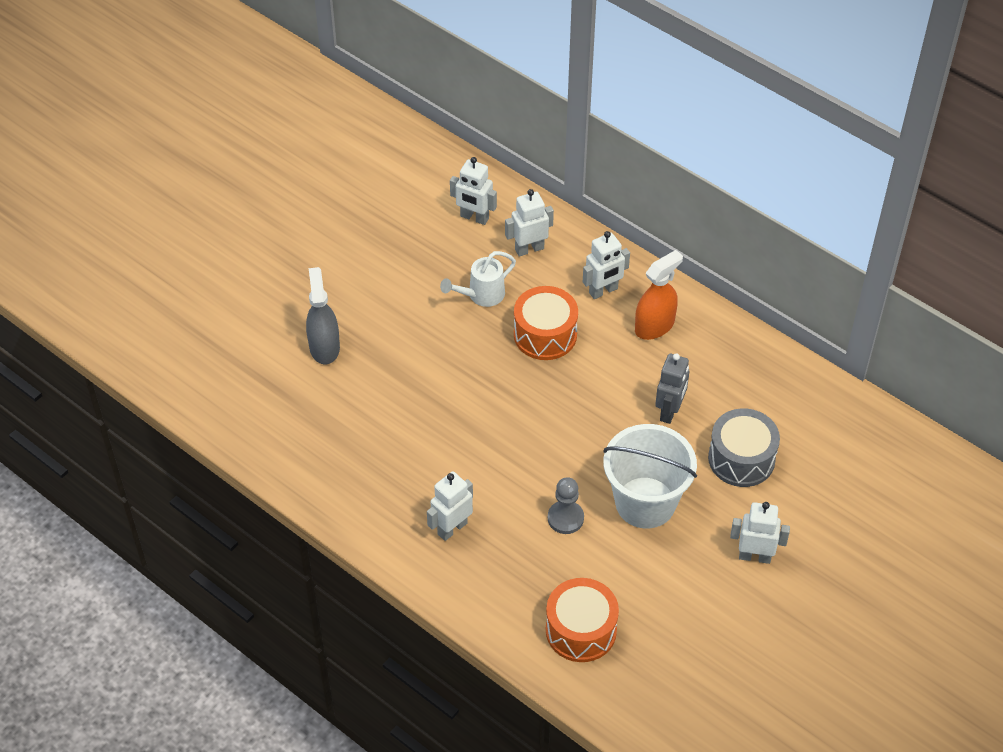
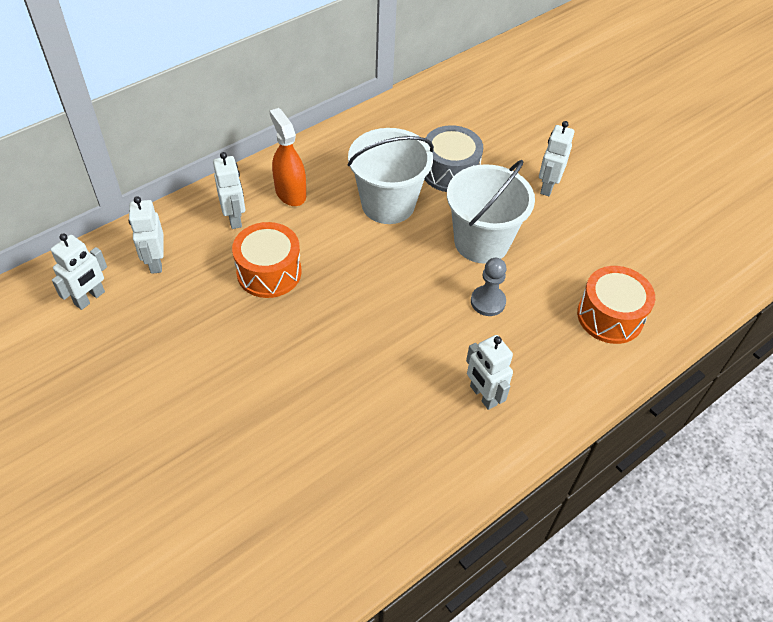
camera: 80 degrees left, 0 degrees up
grey spray bottle [306,267,340,364] -> none
white watering can [440,251,516,307] -> none
grey robot [655,353,689,424] -> white bucket [347,128,434,224]

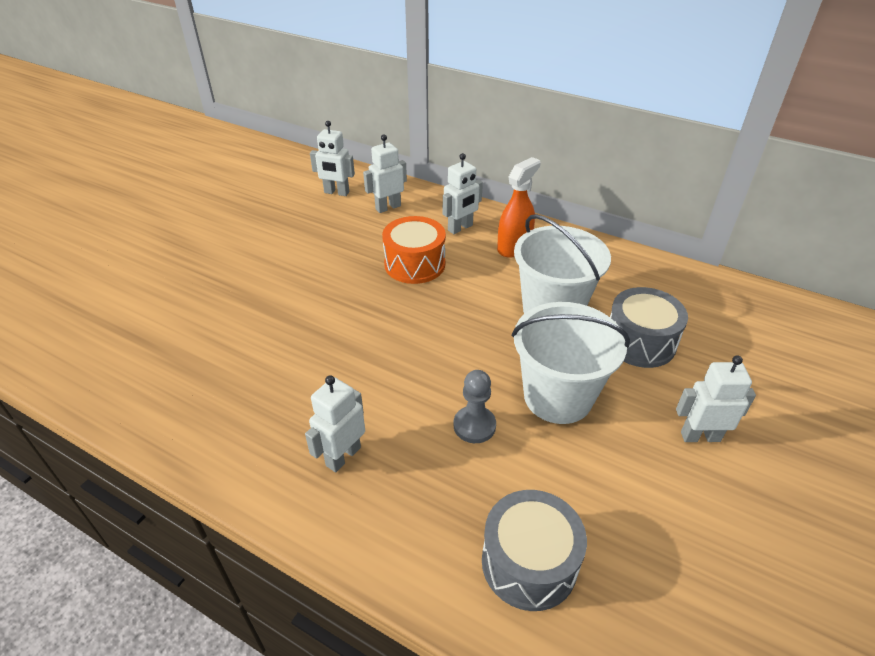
camera: 70 degrees right, 10 degrees down
orange drum [577,266,655,344] -> grey drum [482,490,587,611]

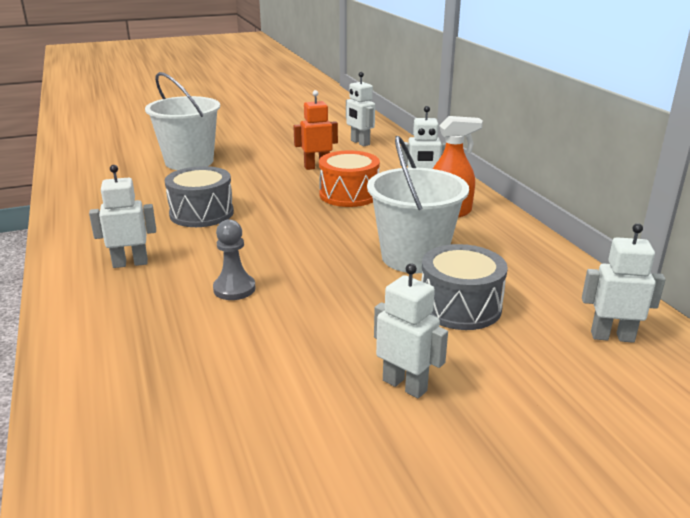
camera: 40 degrees right, 15 degrees down
white robot [363,135,407,213] -> white robot moved to [582,223,666,343]
grey drum [482,490,587,611] -> grey drum moved to [165,166,234,227]
white bucket [512,302,630,424] -> white bucket moved to [145,72,220,170]
none -> orange robot [293,90,338,170]

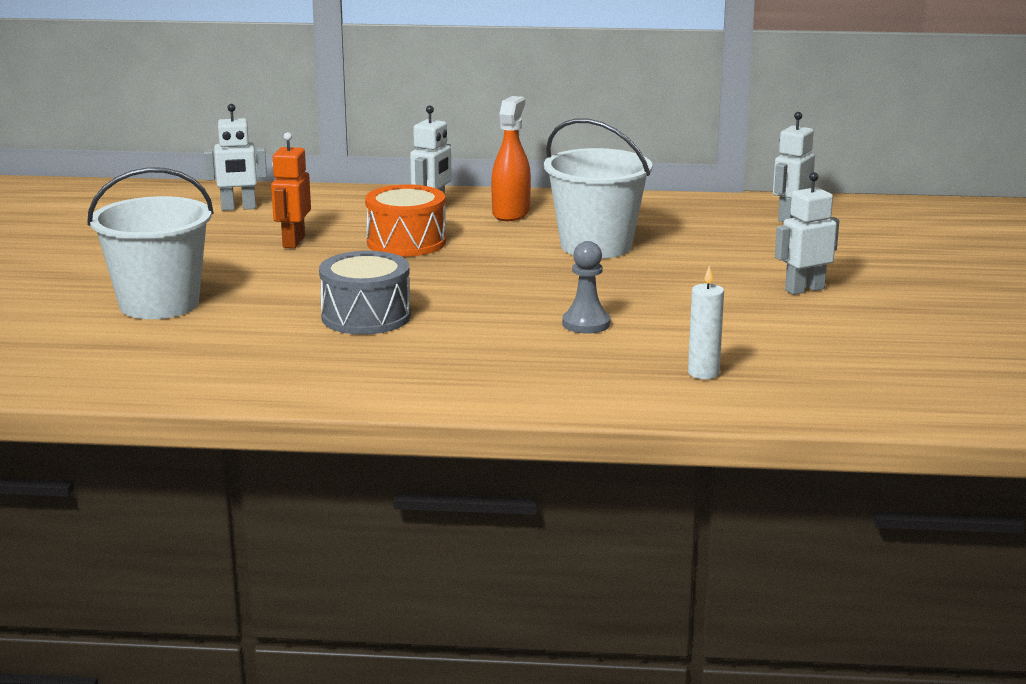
camera: 65 degrees left, 5 degrees down
white robot [89,165,156,268] -> none
grey drum [421,244,508,330] -> none
none -> white candle [688,266,724,379]

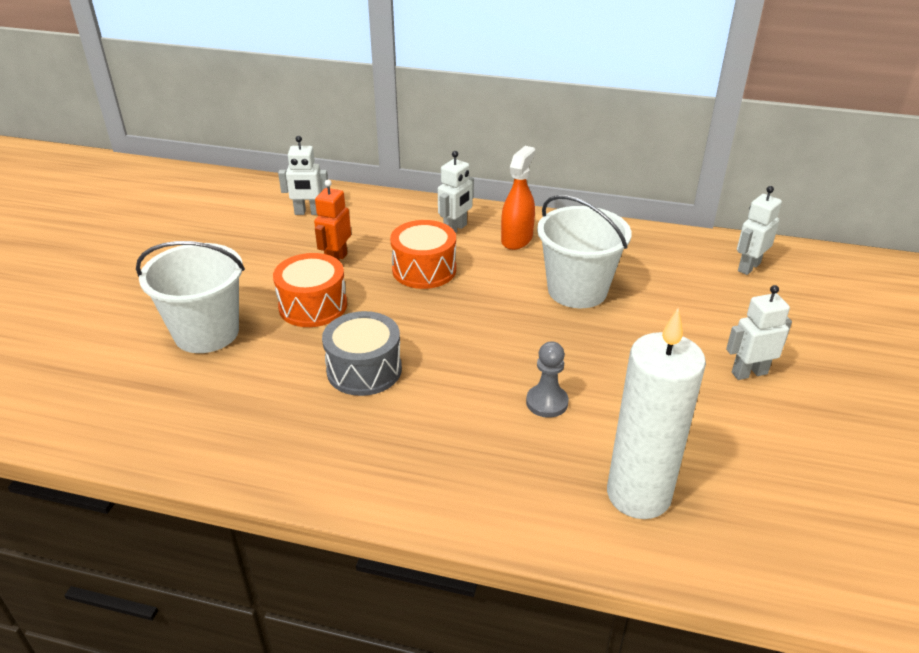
camera: 10 degrees right, 15 degrees up
white candle [688,266,724,379] -> white candle [607,308,706,519], size x2.22
none -> orange drum [273,253,347,327]

